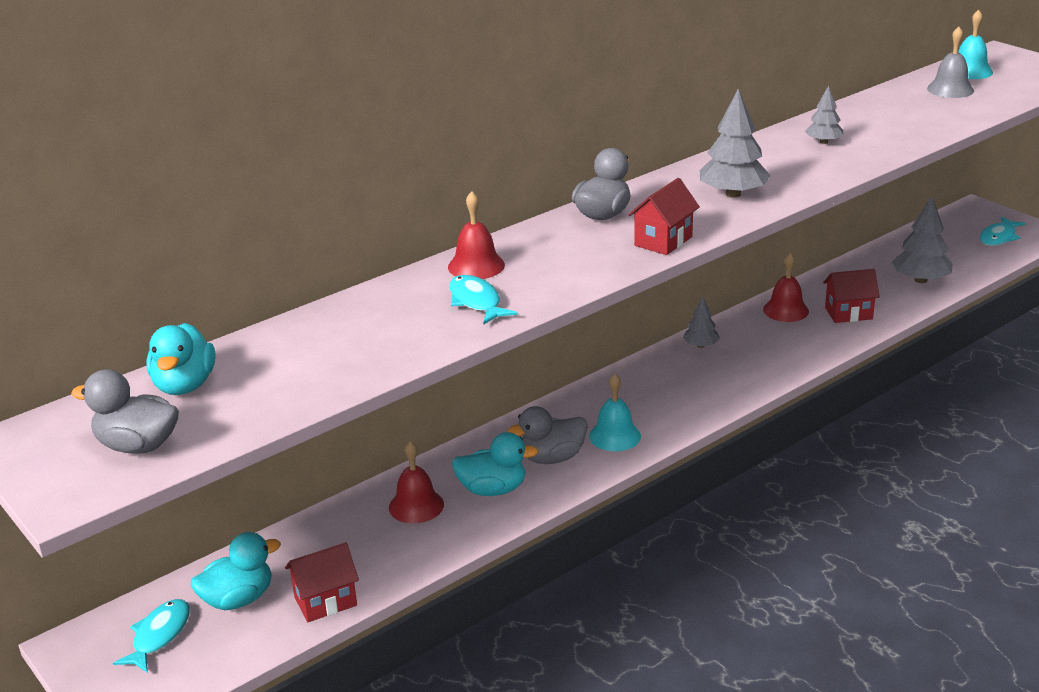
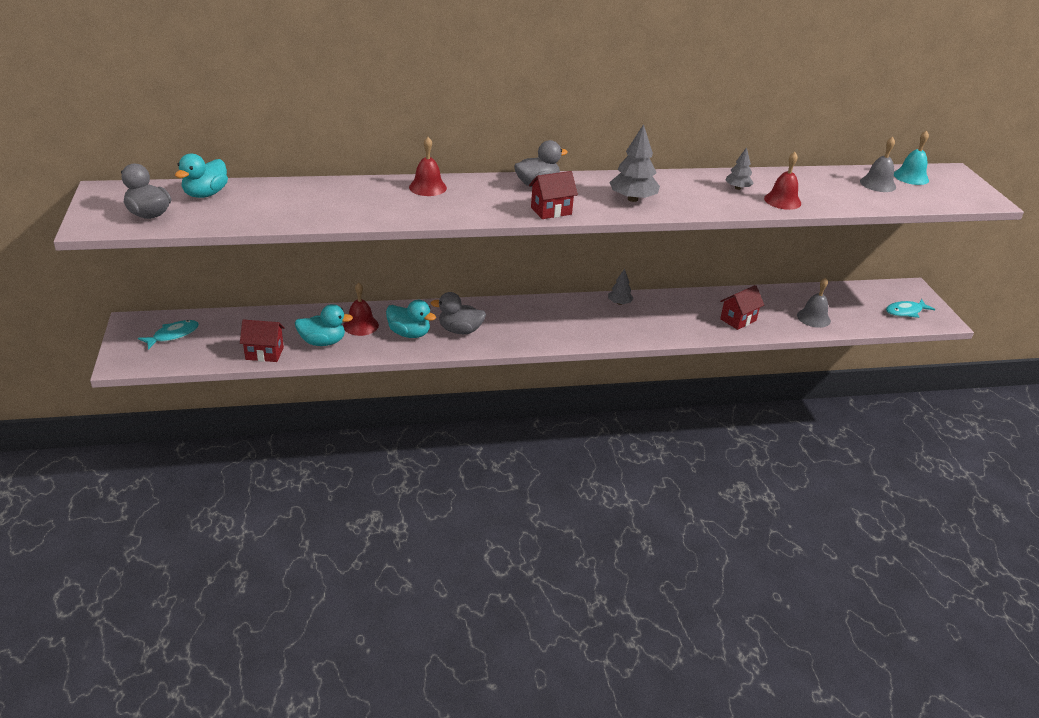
camera: 25 degrees right, 5 degrees up
turquoise duck [191,532,281,610] -> turquoise duck moved to [295,304,353,346]
turquoise fish [449,275,517,325] -> none
turquoise bell [589,374,641,451] -> none
red bell [763,253,809,322] -> red bell moved to [764,152,801,210]
red house [823,269,880,323] -> red house turned 60 degrees counterclockwise [720,285,764,330]
grey tree [892,196,953,283] -> grey bell [797,278,831,328]

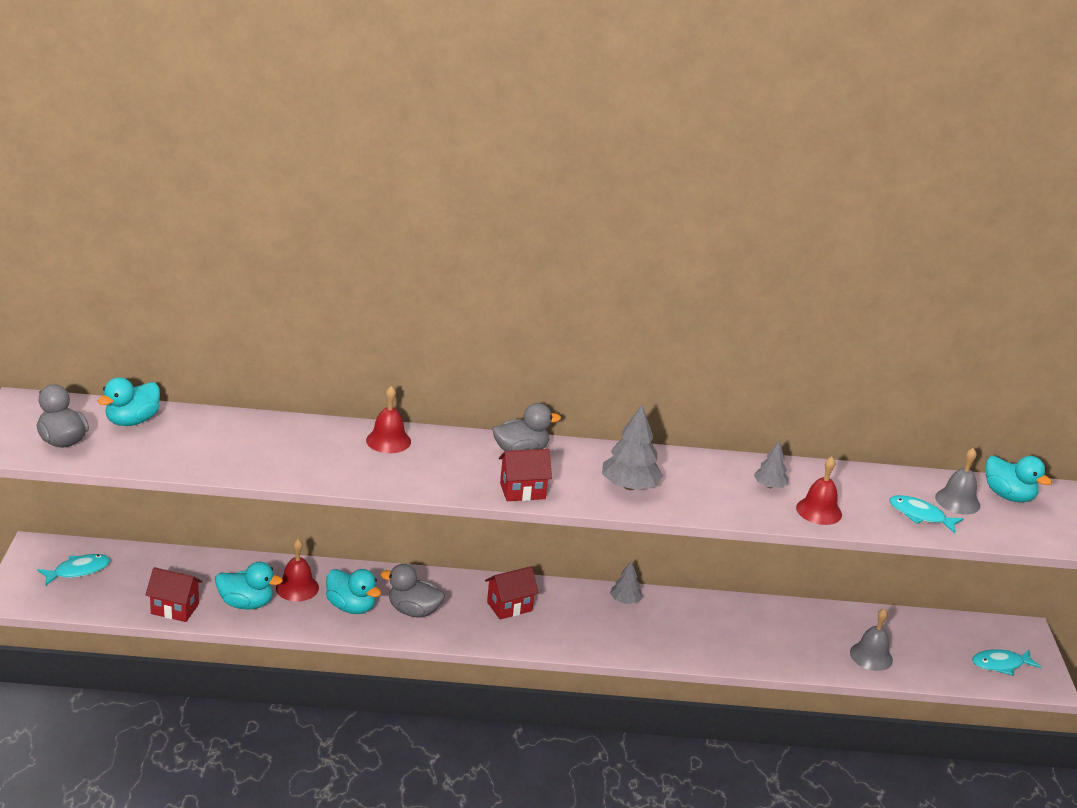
camera: 10 degrees right, 5 degrees down
red house [720,285,764,330] -> red house moved to [485,566,539,620]
turquoise bell [894,130,929,185] -> turquoise duck [986,456,1052,502]
none -> turquoise fish [889,495,963,534]

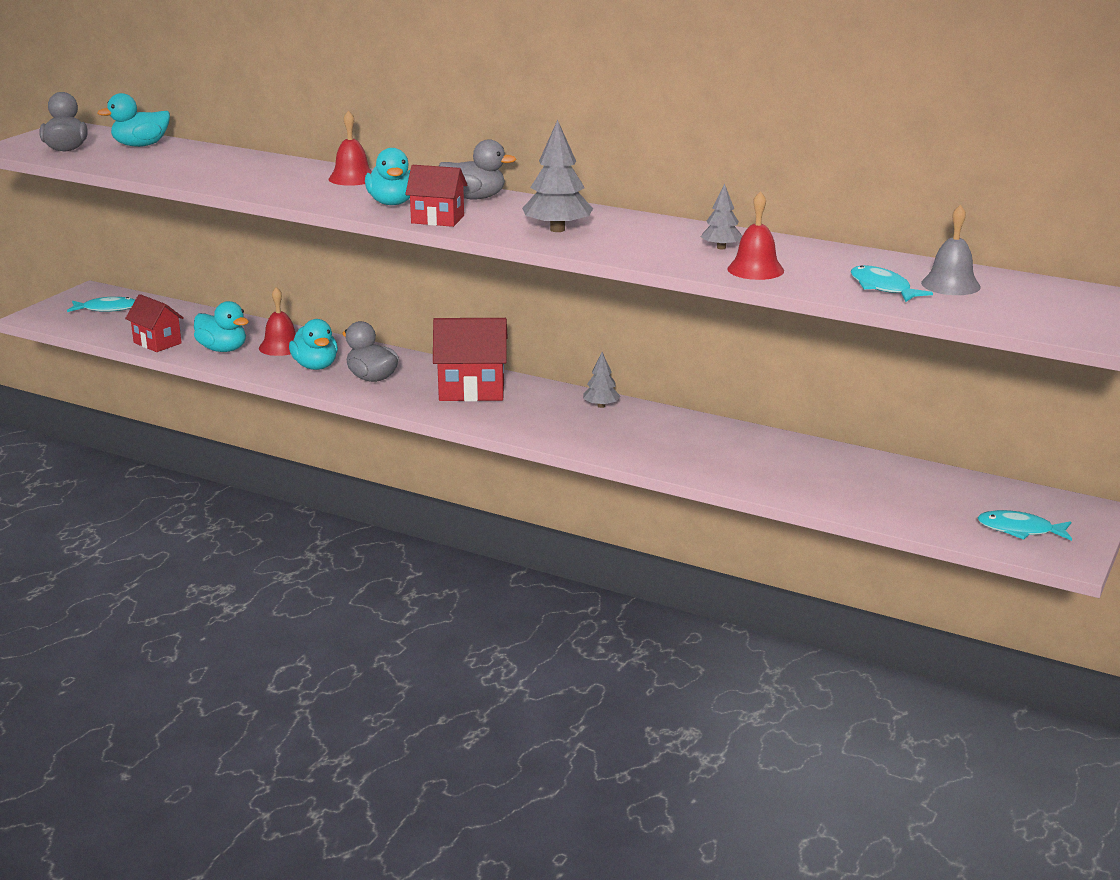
camera: 30 degrees right, 5 degrees down
red house [485,566,539,620] -> red house [433,318,508,402], size x1.54
grey bell [850,608,893,671] -> none
turquoise duck [986,456,1052,502] -> turquoise duck moved to [365,148,410,205]

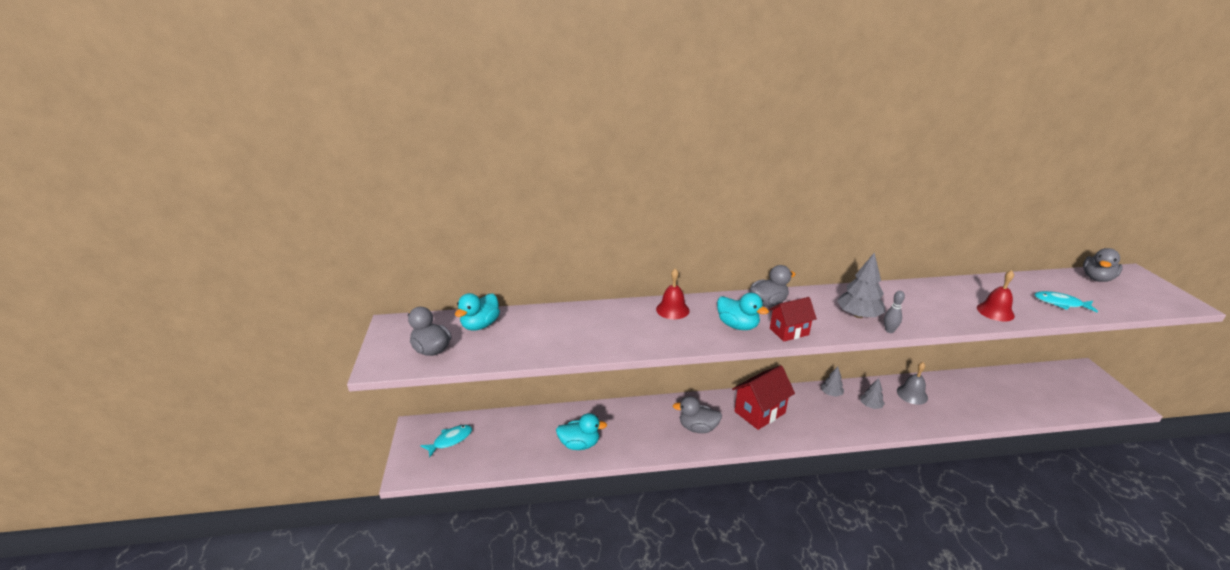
camera: 35 degrees left, 5 degrees up
red house [125,294,184,352] -> none
red bell [259,287,296,356] -> none
turquoise duck [289,319,338,370] -> none
grey tree [701,183,742,249] -> grey tree moved to [860,378,885,409]
grey bell [921,205,981,295] -> grey bell moved to [897,362,928,405]
turquoise fish [978,510,1072,541] -> none
none -> grey bowling pin [884,291,905,333]
none -> grey duck [1083,248,1123,282]

